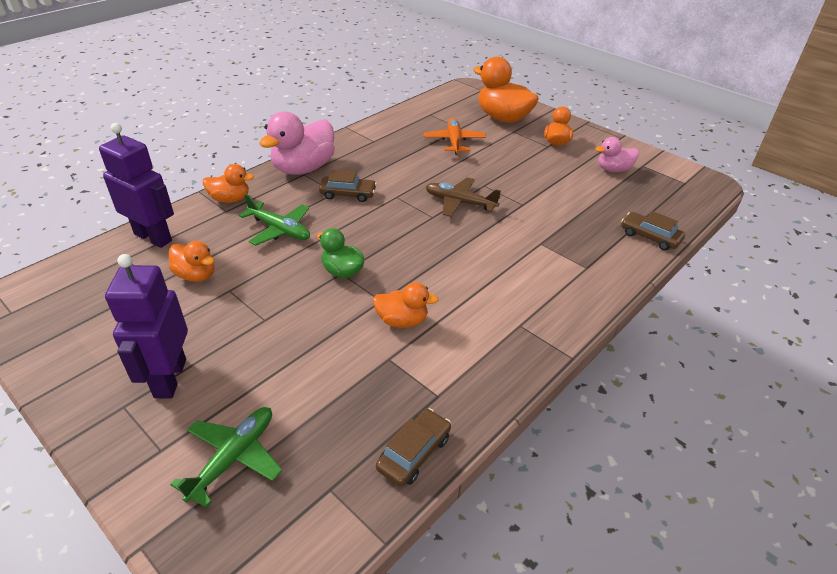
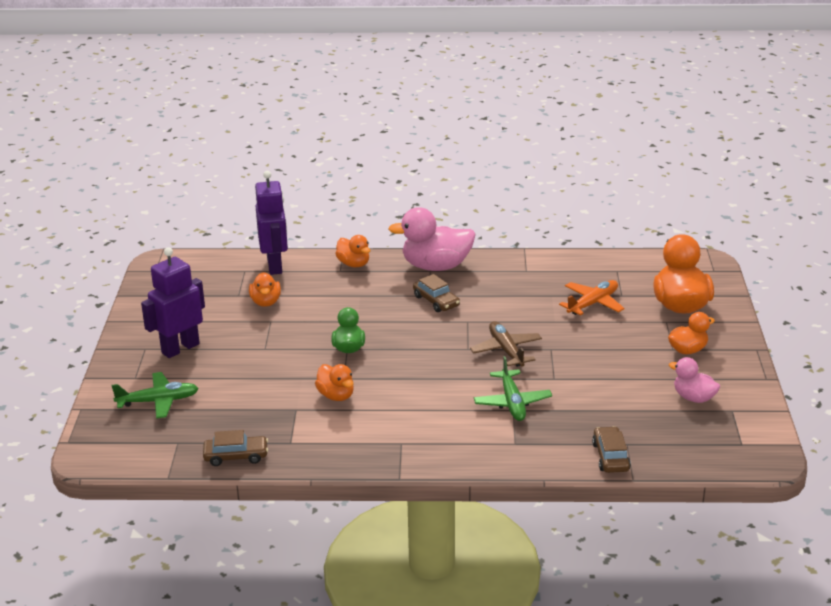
camera: 50 degrees right, 10 degrees down
green plane [239,194,310,246] -> green plane moved to [474,356,552,421]

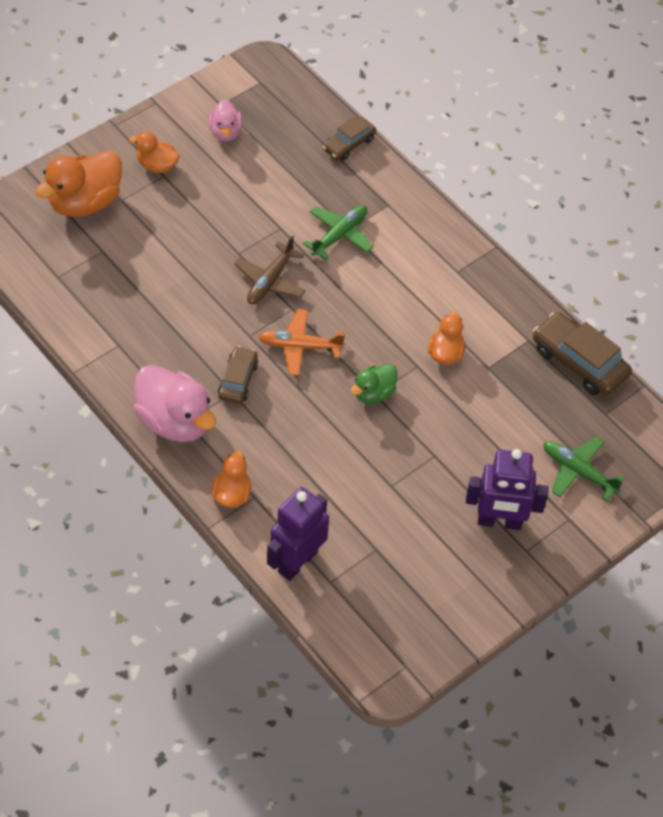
camera: 135 degrees left, 25 degrees up
brown car [203,430,268,466] -> brown car [533,312,632,396], size x1.64
orange duck [249,272,281,307] -> none
orange plane [559,280,625,316] -> orange plane moved to [258,309,345,375]

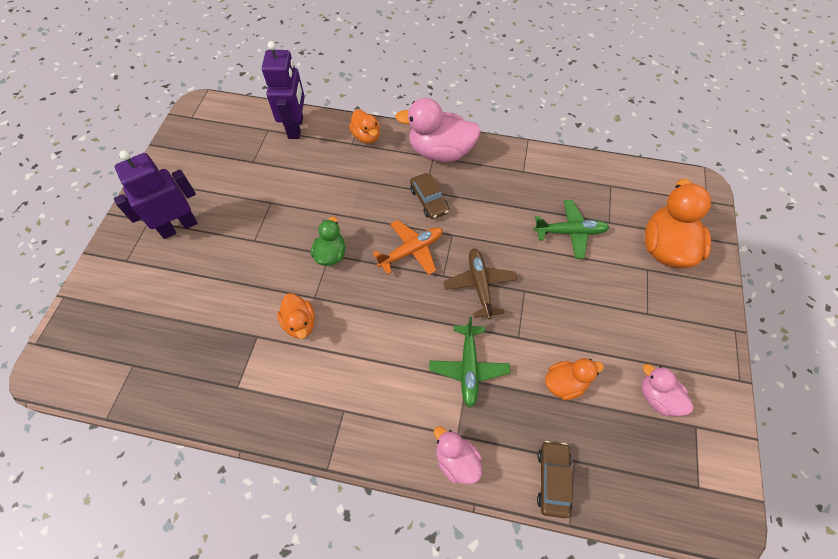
camera: 145 degrees right, 5 degrees up
orange duck [129,132,180,173] -> orange duck moved to [545,358,604,400]
brown car [533,312,632,396] -> none
green plane [543,436,625,501] -> green plane moved to [534,200,609,259]
none -> pink duck [434,426,482,484]

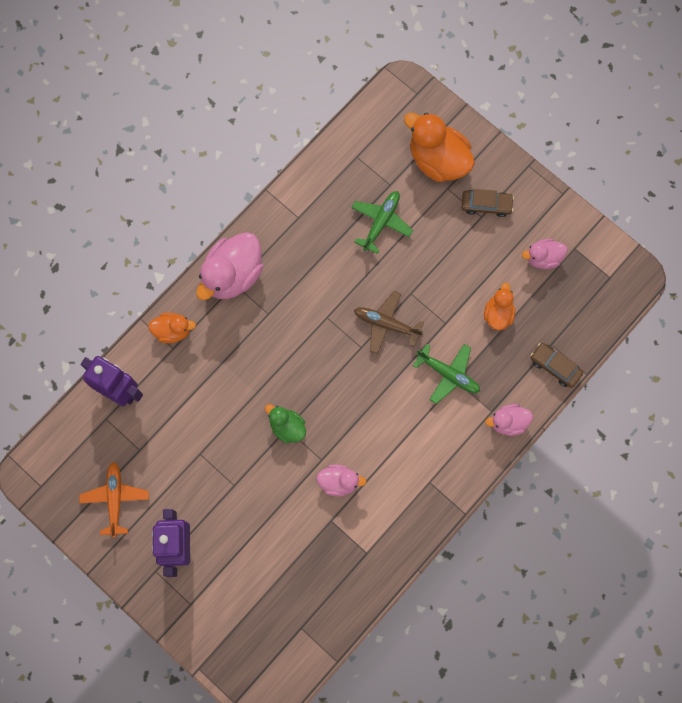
camera: 60 degrees left, 15 degrees up
orange duck [277,293,315,339] -> pink duck [316,464,366,496]
orange plane [373,220,443,275] -> orange plane moved to [79,462,149,537]
brown car [410,173,449,219] -> brown car moved to [461,189,514,217]

